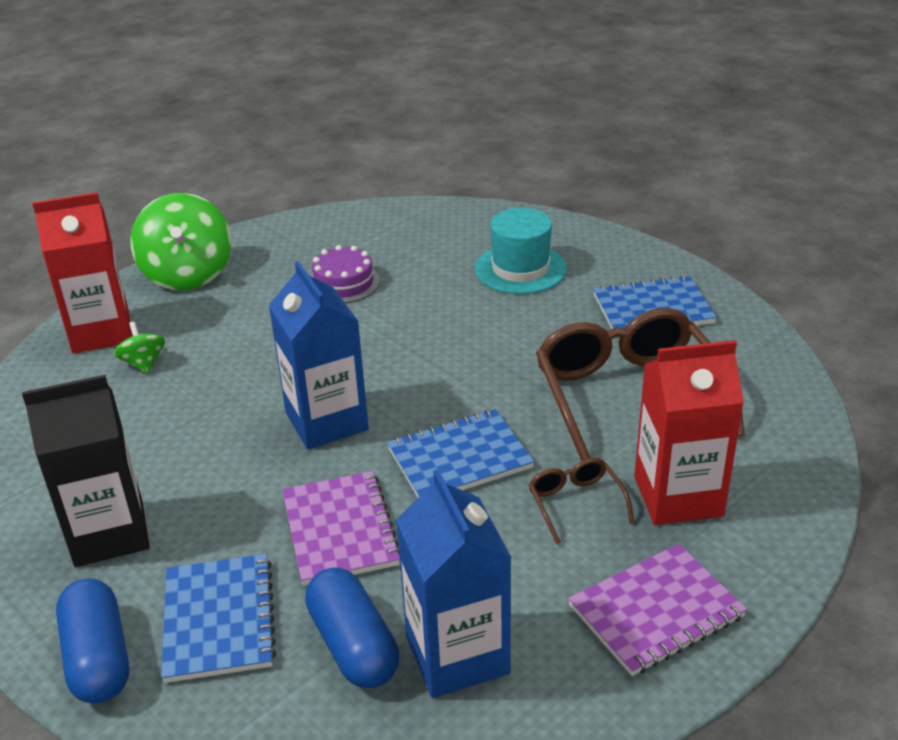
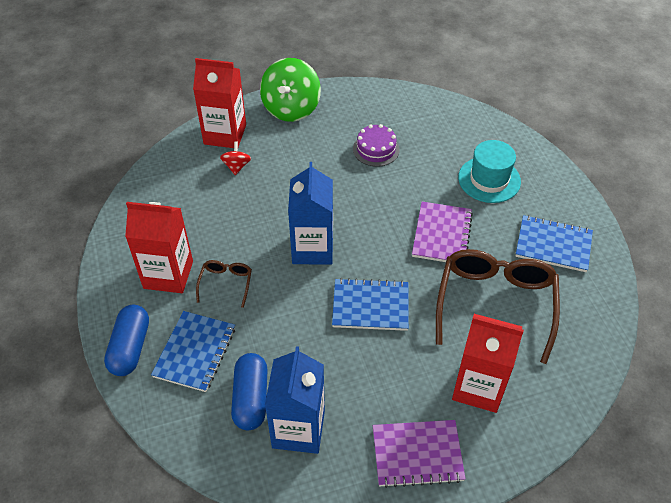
camera: 25 degrees right, 15 degrees up
black carton [22,375,150,567] -> red carton [125,202,193,293]
green spinning top [114,321,165,374] -> red spinning top [220,141,251,175]
purple notebook [282,471,400,586] -> purple notebook moved to [412,202,473,262]
brown glasses [529,458,634,545] -> brown glasses moved to [196,260,252,308]

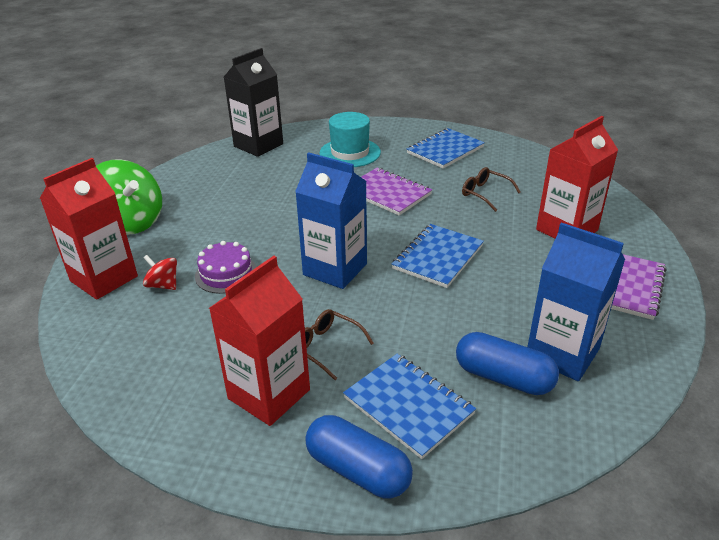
camera: 60 degrees left, 15 degrees down
purple cake [353,124,400,167] -> purple cake moved to [195,241,257,294]
brown glasses [436,249,560,364] -> brown glasses [462,167,521,212], size x0.45
none -> black carton [224,48,283,157]

